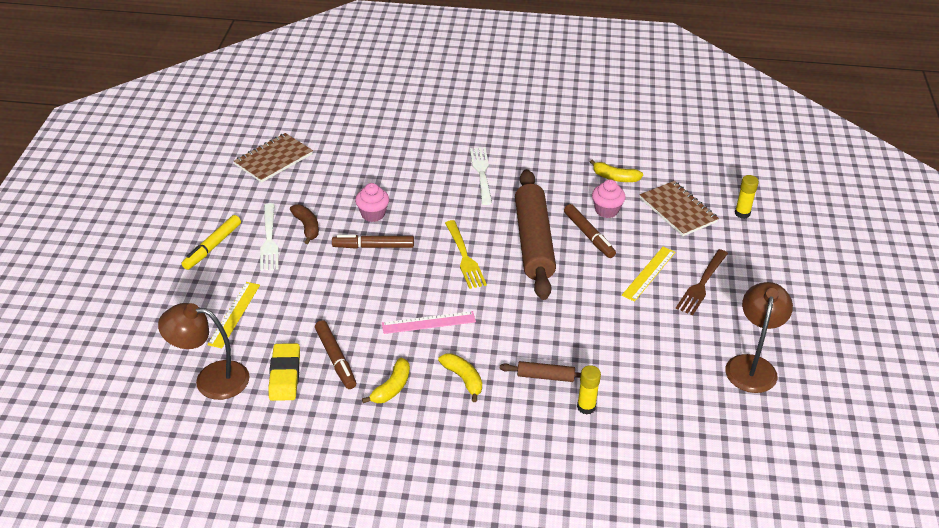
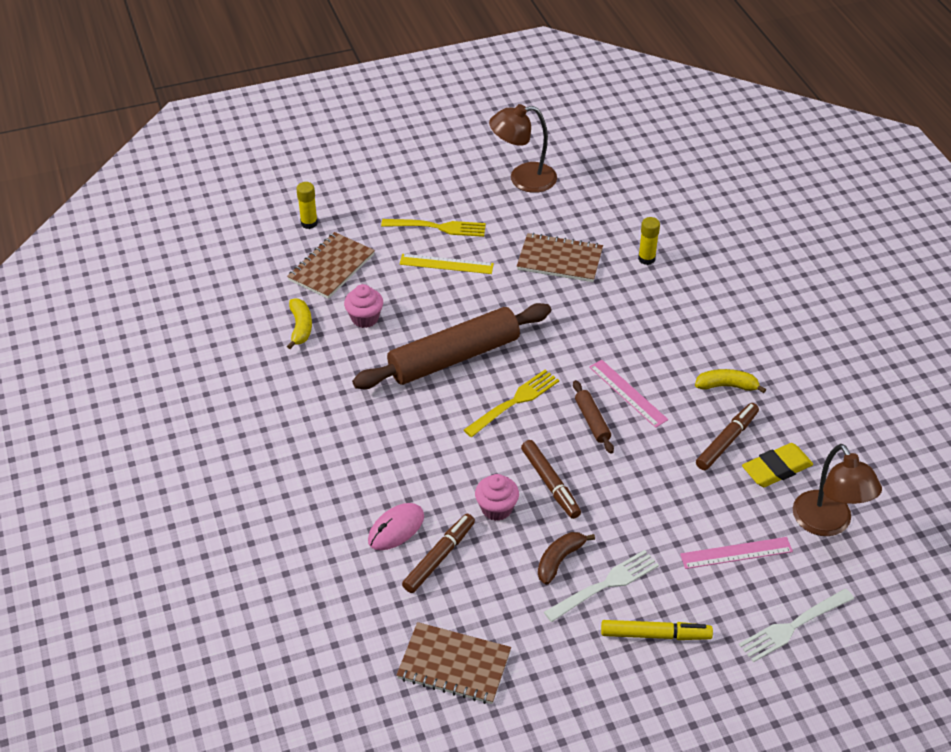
camera: 115 degrees left, 5 degrees up
yellow ruler [207,282,260,348] -> pink ruler [680,537,793,569]
yellow banana [438,353,482,402] -> none
white fork [470,148,492,205] -> white fork moved to [739,589,854,662]
brown rolling pin [500,361,581,382] -> brown rolling pin moved to [573,380,614,454]
brown marker [564,204,616,258] -> brown marker moved to [402,514,475,593]
brown fork [676,249,728,315] -> yellow fork [381,219,486,237]
none -> pink mouse [368,503,424,550]
none -> brown notebook [517,233,603,282]

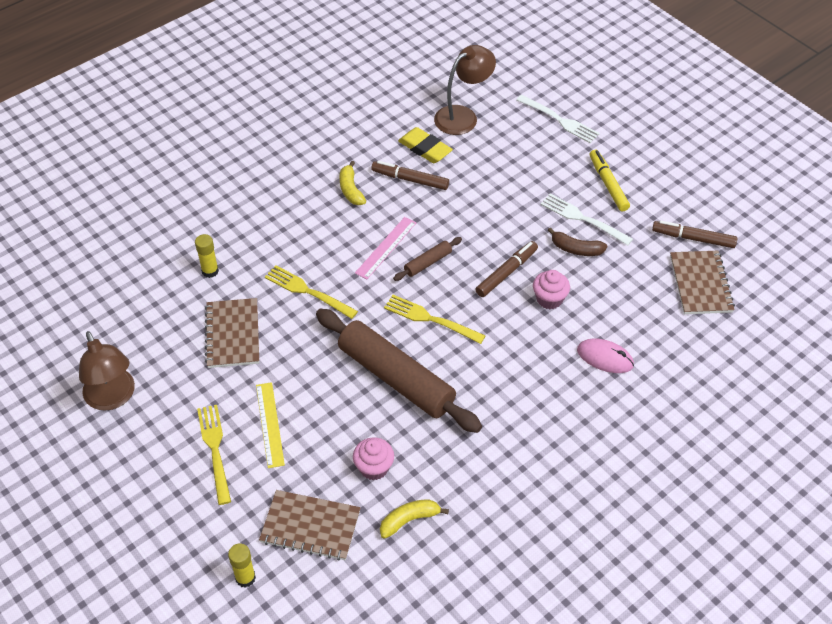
camera: 110 degrees left, 5 degrees up
brown marker [402,514,475,593] -> brown marker moved to [652,220,737,248]
pink ruler [680,537,793,569] -> none
none -> yellow fork [265,265,358,319]

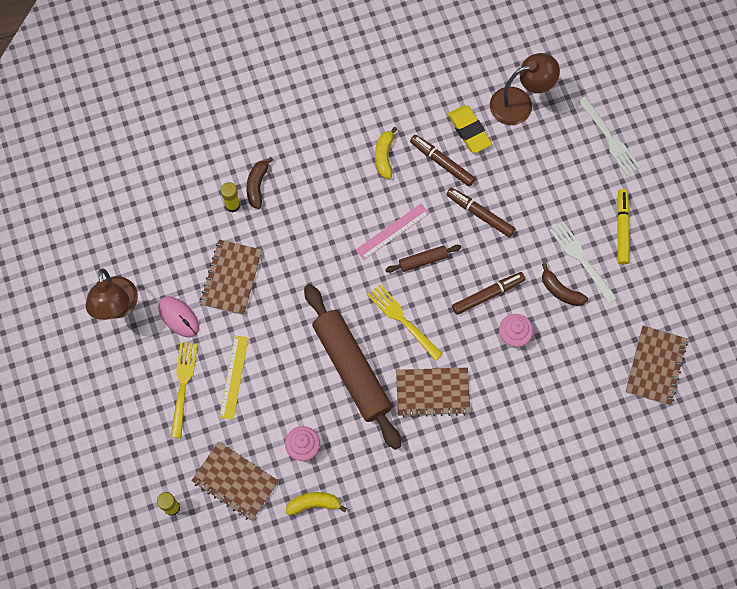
camera: 20 degrees right, 20 degrees up
yellow fork [265,265,358,319] -> none
pink mouse [577,338,634,373] -> pink mouse moved to [158,296,199,337]
brown marker [652,220,737,248] -> brown marker moved to [446,188,515,237]
none -> brown banana [246,157,273,209]
none -> brown notebook [396,367,470,417]

